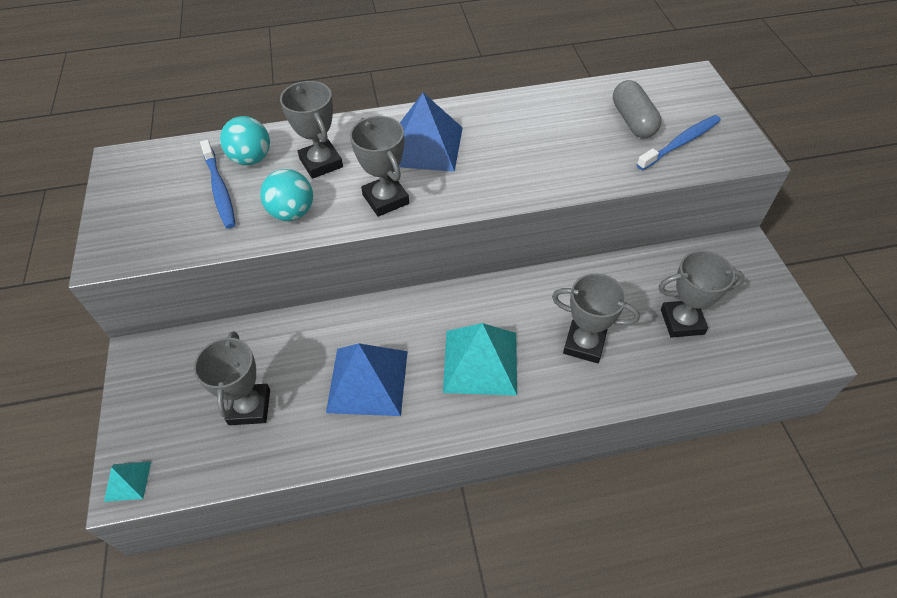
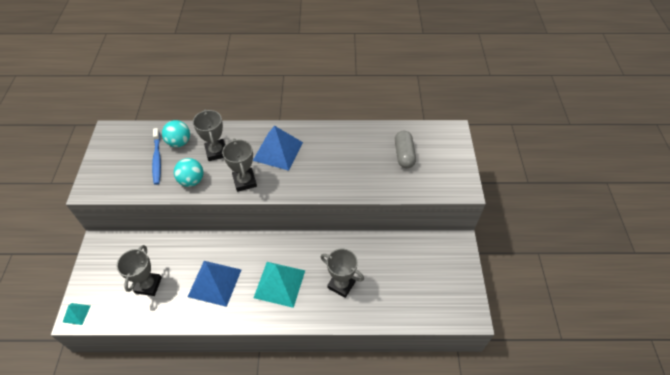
camera: 10 degrees right, 0 degrees up
blue toothbrush [637,115,721,170] -> none
grey trophy [659,250,745,338] -> none

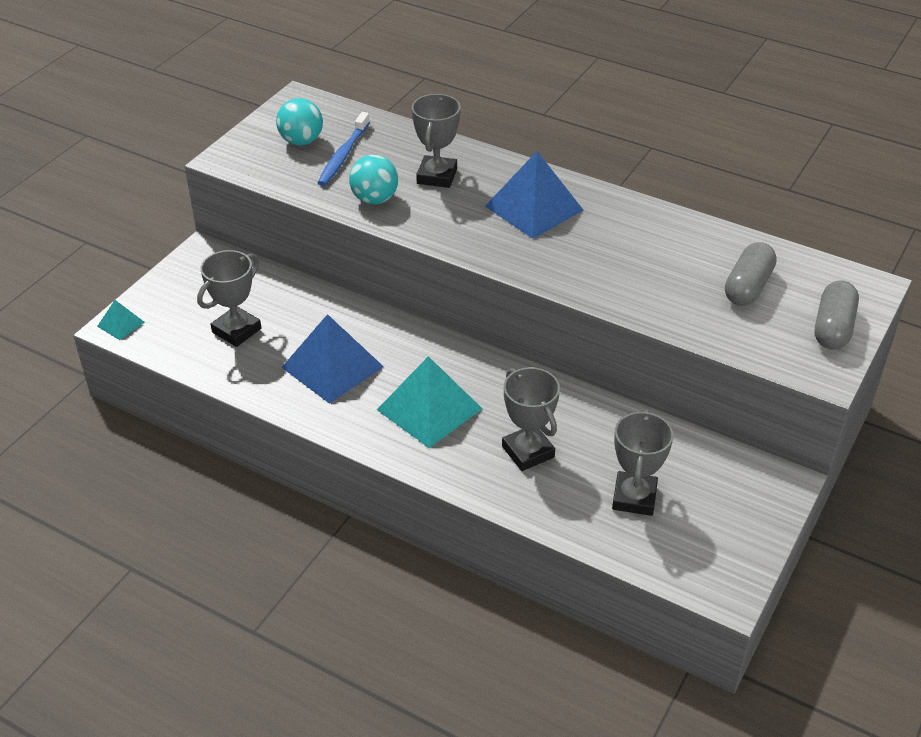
camera: 30 degrees right, 10 degrees down
turquoise ball [162,120,190,147] -> turquoise ball moved to [276,98,323,145]
grey trophy [222,138,257,192] -> grey trophy moved to [612,409,674,516]
none -> grey capsule [815,280,859,350]

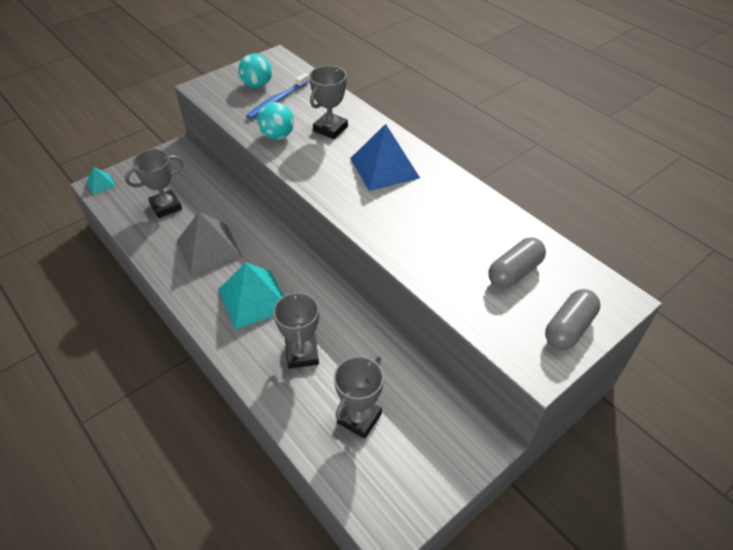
camera: 20 degrees right, 5 degrees up
blue pyramid [281,314,384,404] -> grey pyramid [177,212,242,276]

